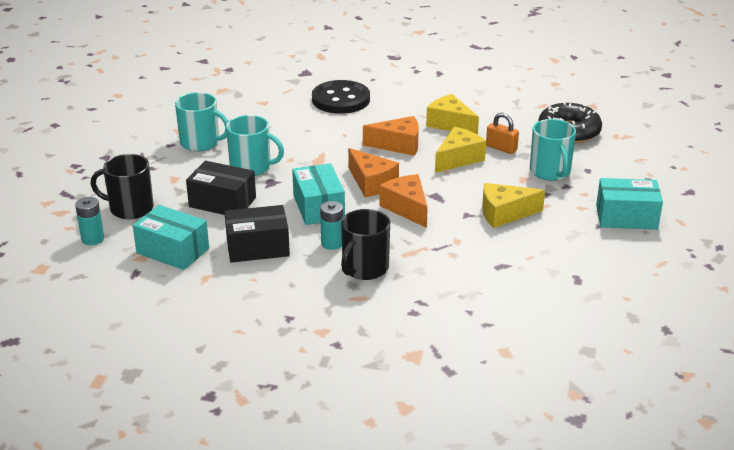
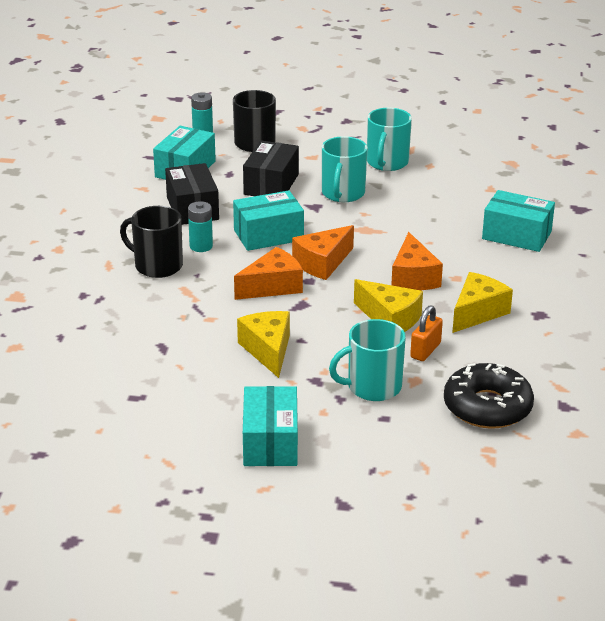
camera: 85 degrees right, 0 degrees up
black button [312,80,370,114] -> turquoise box [482,190,555,252]

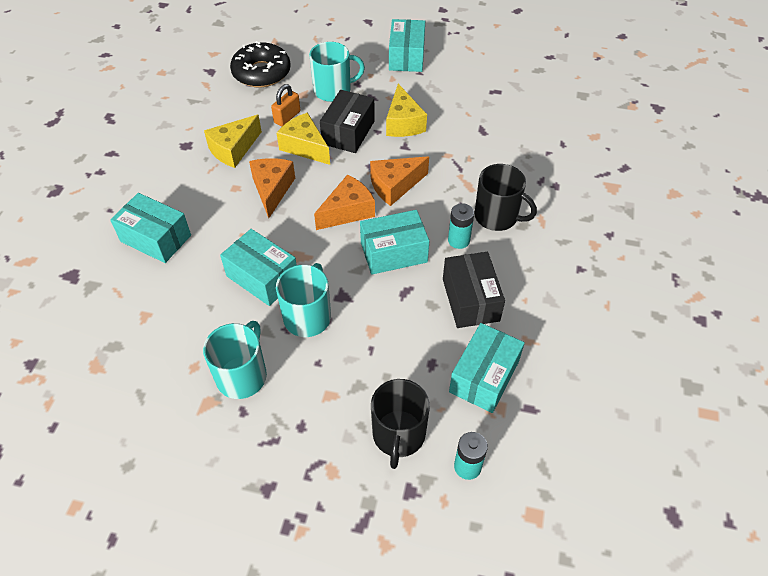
camera: 175 degrees left, 20 degrees up
black box [243,140,299,196] -> black box moved to [320,90,375,153]
none -> turquoise box [220,229,297,306]

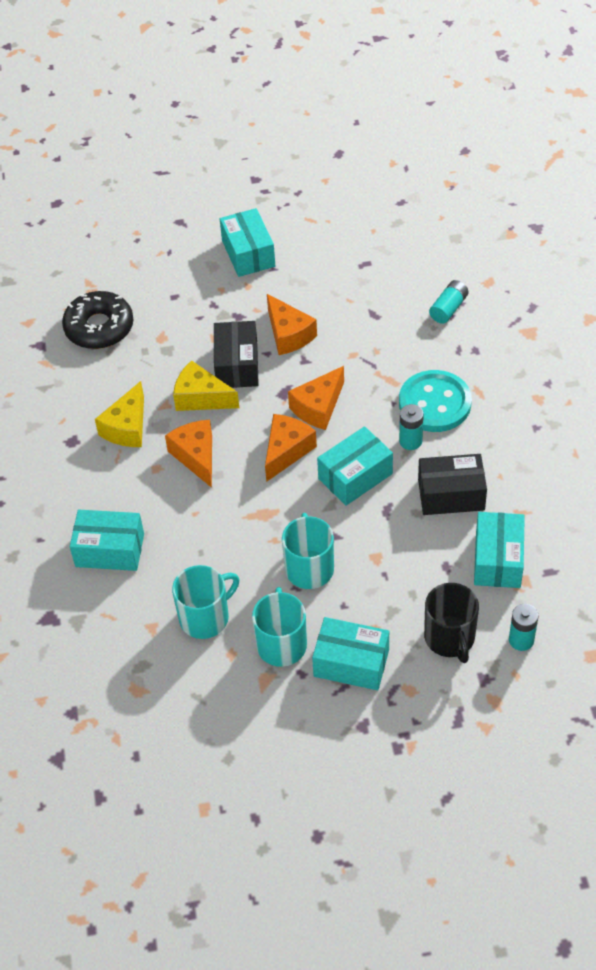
camera: 20 degrees left, 0 degrees up
turquoise box [220,229,297,306] -> turquoise box moved to [312,617,389,690]
orange padlock [271,84,300,126] -> none
turquoise mug [309,42,365,102] -> turquoise mug moved to [172,565,239,639]
yellow cheese [386,84,427,137] -> orange cheese [267,294,317,355]
black box [443,252,505,328] -> black box turned 60 degrees counterclockwise [418,454,487,515]
black mug [474,164,537,231] -> turquoise button [399,370,472,432]
none -> turquoise battery [429,280,468,324]

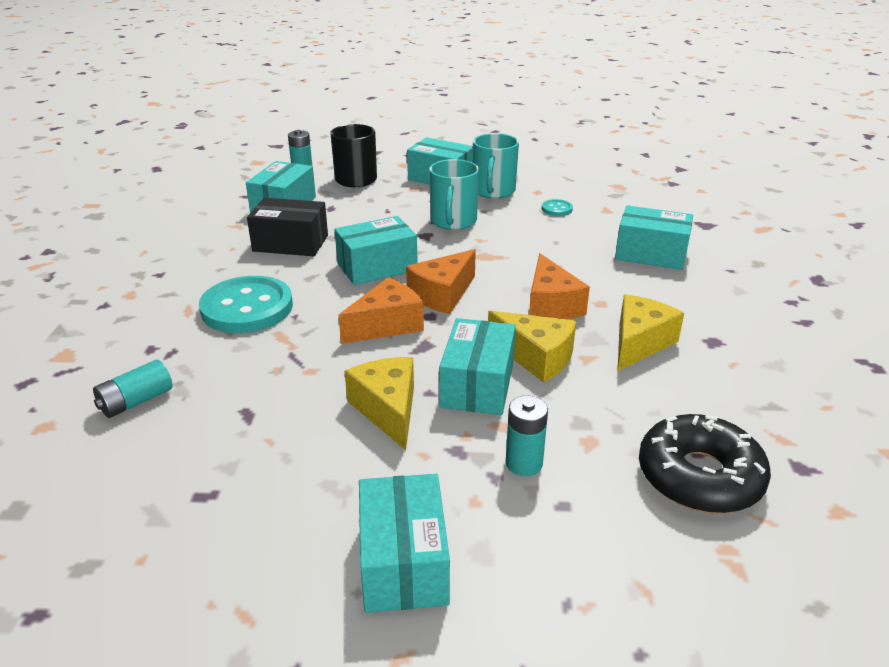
camera: 170 degrees left, 20 degrees down
turquoise mug [172,565,239,639] -> turquoise button [542,199,573,216]
black box [214,321,259,388] -> turquoise box [439,318,516,415]
orange cheese [267,294,317,355] -> yellow cheese [345,357,414,450]
turquoise battery [399,404,424,450] -> turquoise battery moved to [506,396,548,476]

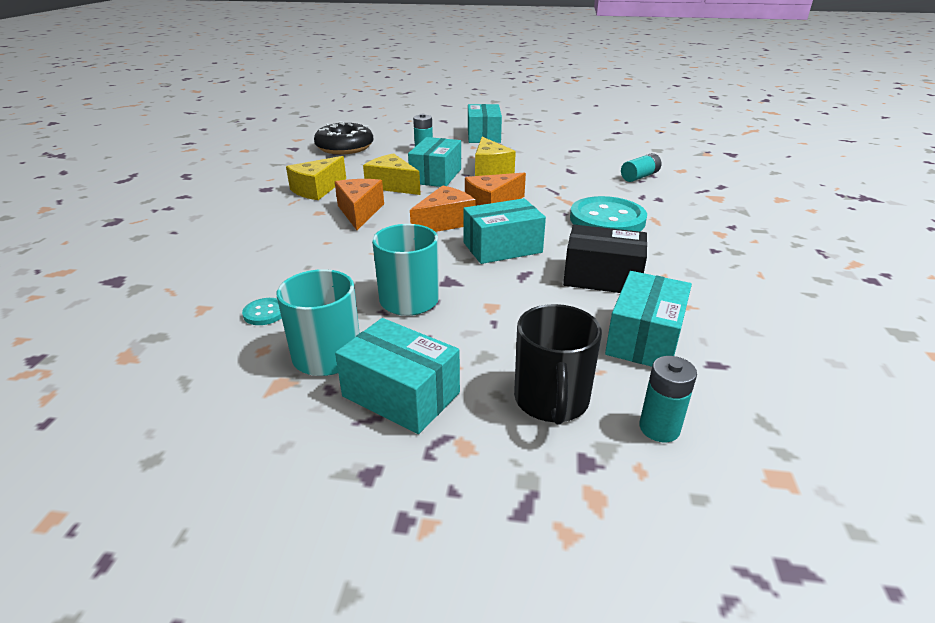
camera: 175 degrees left, 0 degrees up
turquoise box [615,205,693,270] -> none

